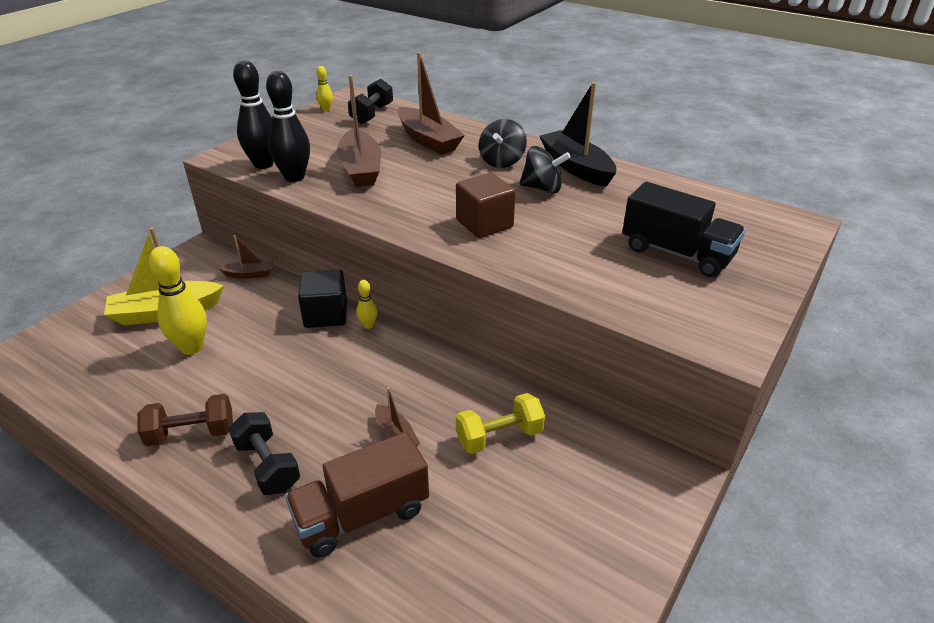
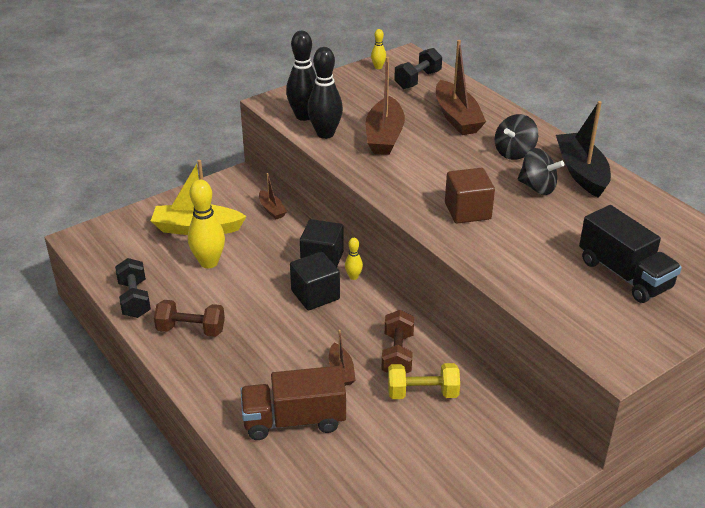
camera: 20 degrees right, 0 degrees up
brown boat [219,235,273,279] -> brown boat turned 45 degrees clockwise [259,173,287,219]
black dumbbell [229,412,300,495] -> black dumbbell moved to [115,258,151,318]
none -> black cube [290,252,340,310]
none -> brown dumbbell [381,310,414,373]

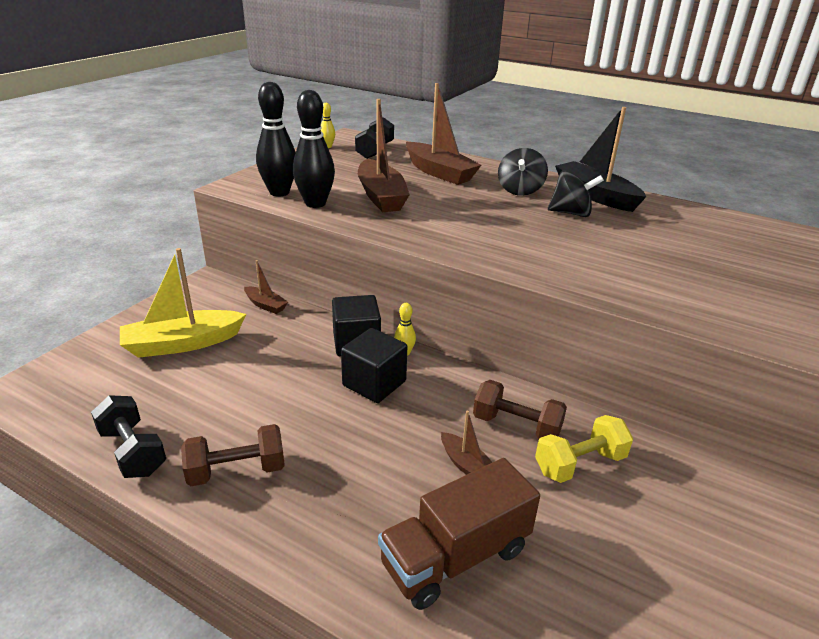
camera: 25 degrees left, 5 degrees down
yellow bowling pin [188,180,225,268] -> none
brown dumbbell [381,310,414,373] -> brown dumbbell turned 45 degrees counterclockwise [473,380,567,439]
brown cube [445,168,495,224] -> none
black truck [579,205,682,303] -> none

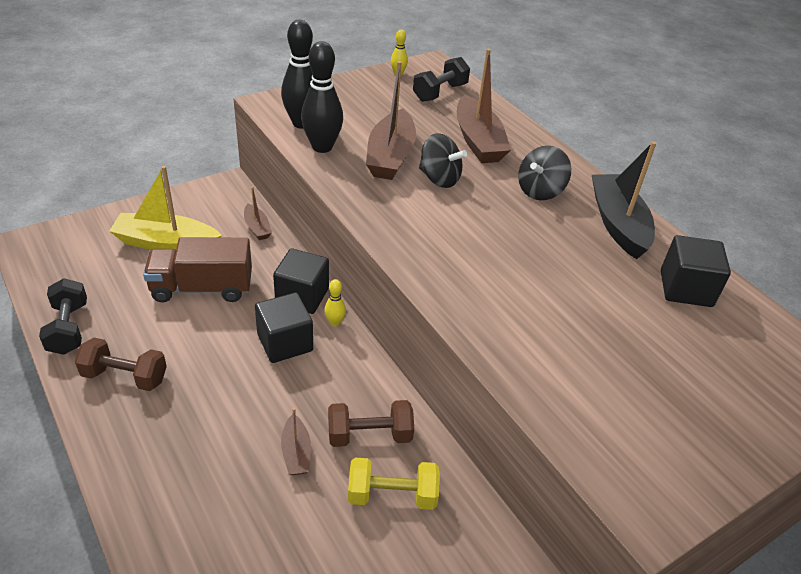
camera: 25 degrees right, 10 degrees up
brown truck [378,458,540,610] -> brown truck moved to [143,237,252,302]
brown dumbbell [473,380,567,439] -> brown dumbbell turned 60 degrees counterclockwise [328,400,414,447]
black spinning top [548,170,604,217] -> black spinning top moved to [419,133,467,188]
none -> black cube [661,235,731,307]

